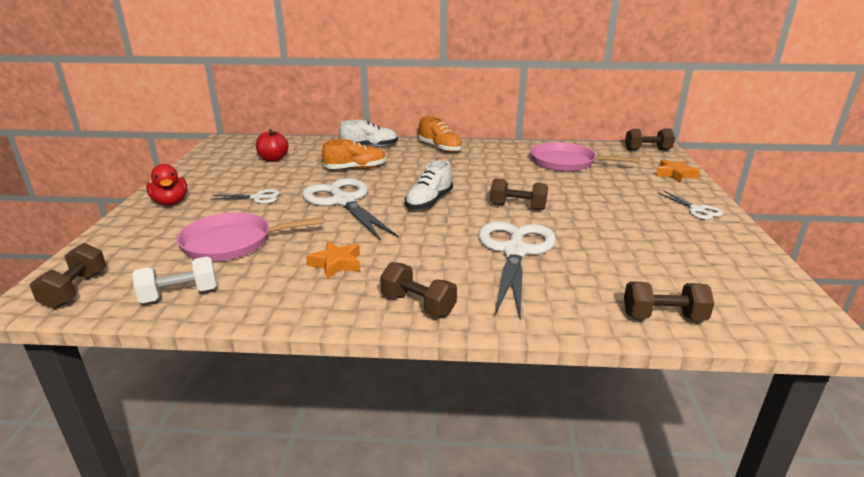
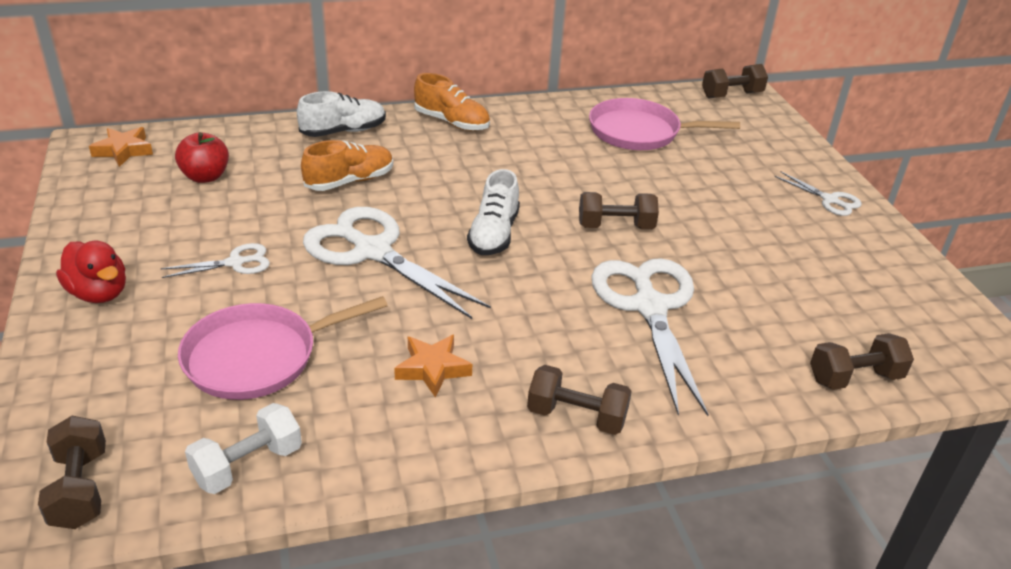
camera: 20 degrees left, 10 degrees up
orange star [656,160,700,182] -> orange star moved to [89,127,153,167]

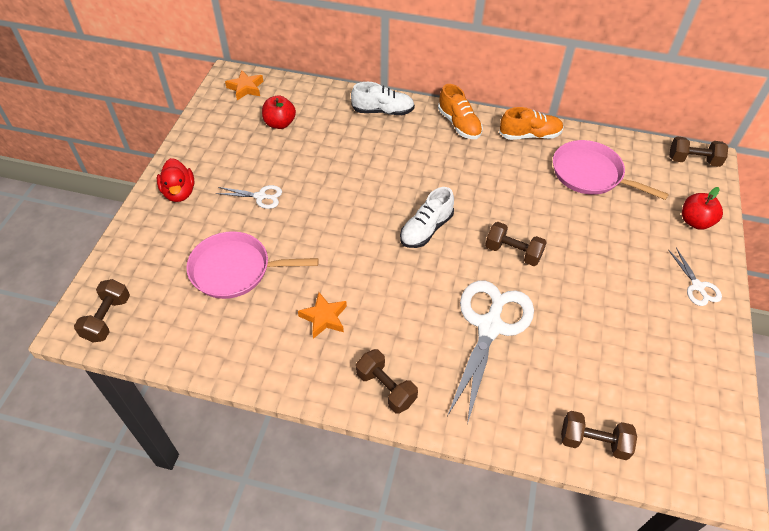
camera: 30 degrees right, 15 degrees up
white dumbbell [185,403,302,494] -> none
orange shoe [301,140,393,191] -> orange shoe moved to [499,107,564,140]
white scissors [303,207,491,319] -> none
none -> red apple [682,187,723,230]

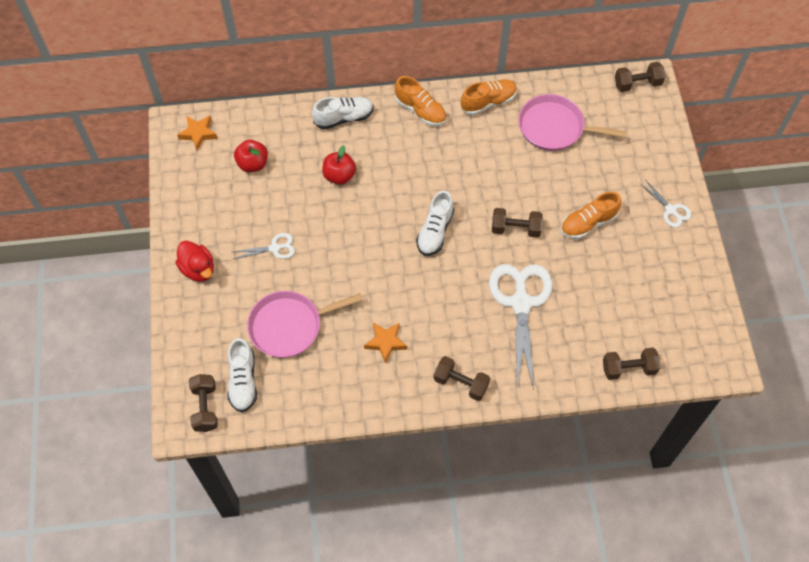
camera: 20 degrees left, 10 degrees up
red apple [682,187,723,230] -> red apple moved to [322,145,356,185]
none -> white shoe [228,338,257,412]
none -> orange shoe [561,192,621,239]

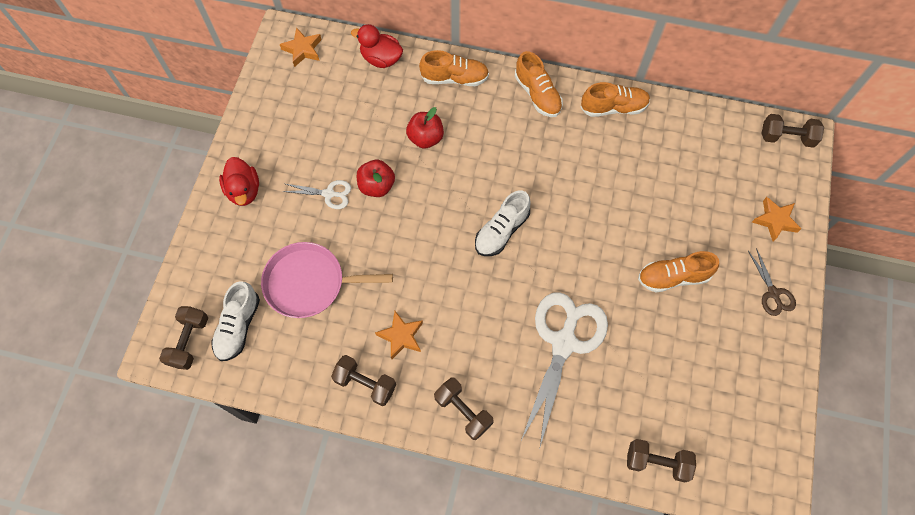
camera: 20 degrees right, 5 degrees up
red apple [234,140,268,172] -> red apple moved to [357,160,395,197]
white shoe [312,97,374,129] -> orange shoe [419,50,489,86]
brown dumbbell [492,208,543,238] -> brown dumbbell moved to [331,355,396,406]
pink pan [518,94,627,151] -> none
white scissors [639,179,692,228] -> brown scissors [748,248,796,316]
none -> red duck [351,24,403,68]
none -> orange star [752,197,801,242]

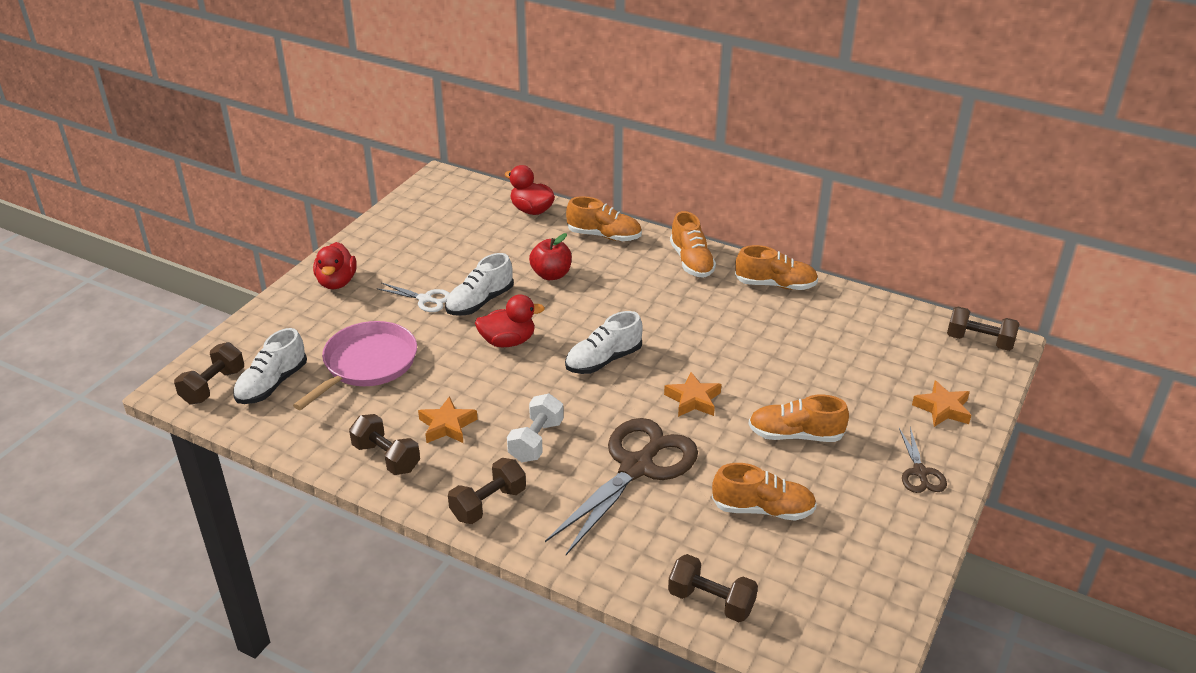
camera: 15 degrees right, 30 degrees down
pink pan [261,242,393,318] -> pink pan turned 105 degrees clockwise [293,321,417,410]
orange star [279,27,322,67] -> orange star moved to [664,372,722,417]
red apple [357,160,395,197] -> white shoe [445,253,514,316]
brown dumbbell [434,377,494,440] -> brown dumbbell turned 75 degrees clockwise [448,458,526,524]
white scissors [521,292,608,447] -> brown scissors [545,418,698,555]
none -> red duck [475,294,545,347]
none -> white dumbbell [507,394,564,462]
none -> orange shoe [712,463,817,521]

